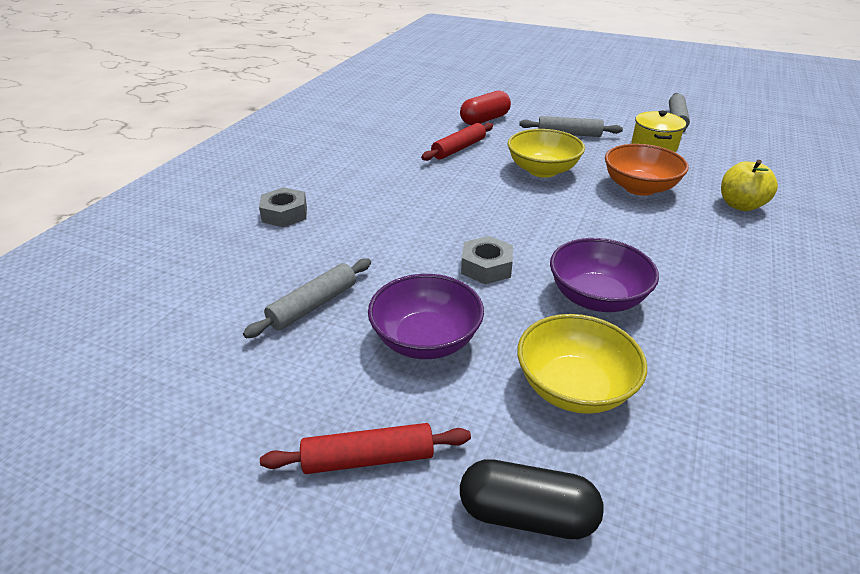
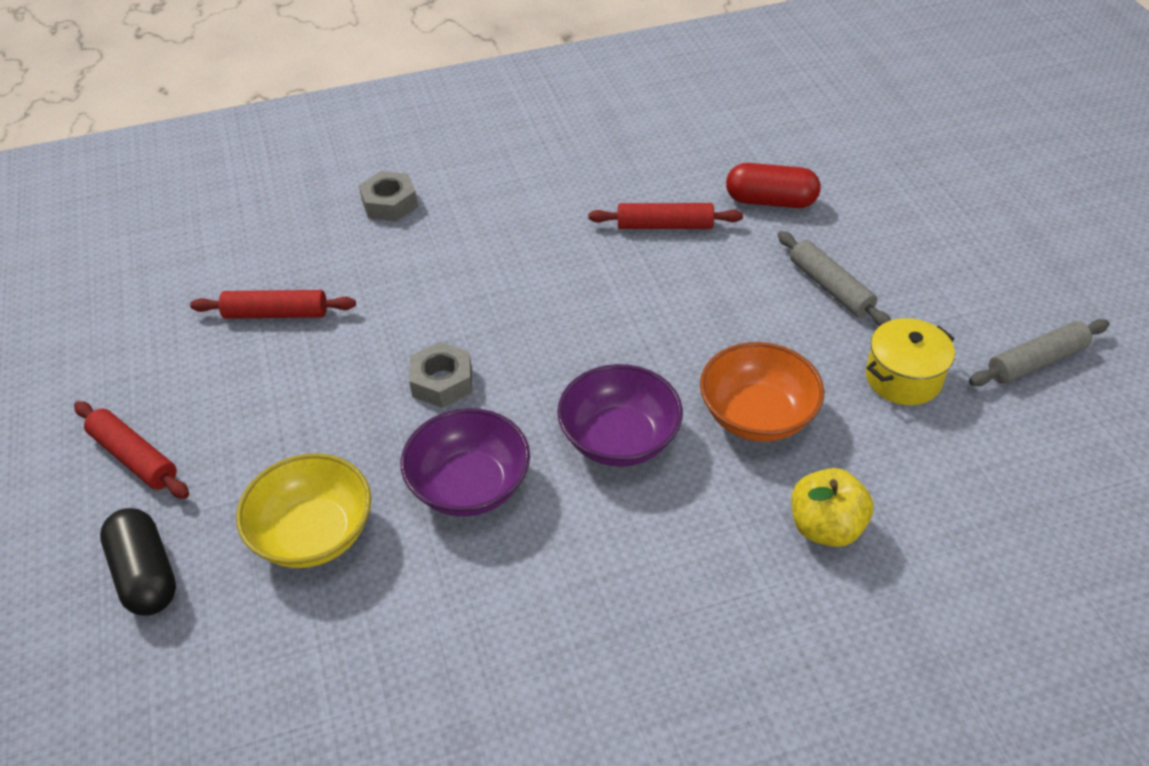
camera: 50 degrees right, 10 degrees up
grey rolling pin [243,258,371,338] -> red rolling pin [190,290,356,319]
purple bowl [368,274,484,359] -> purple bowl moved to [557,364,683,467]
yellow bowl [508,129,585,178] -> none

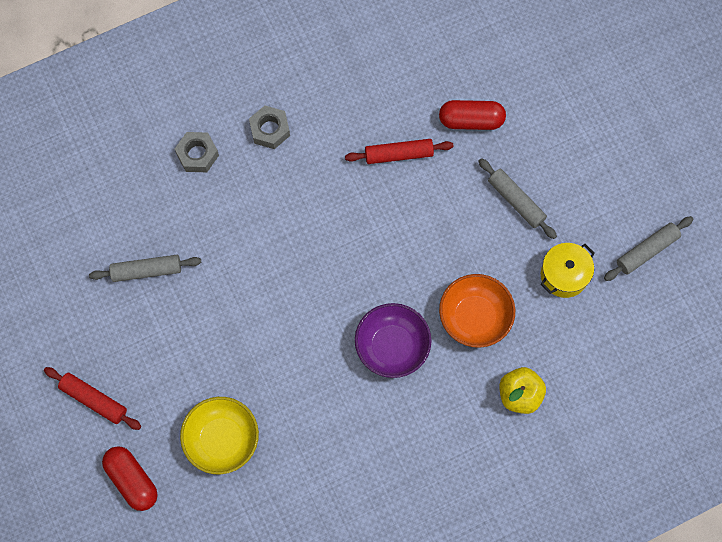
camera: 10 degrees left, 25 degrees up
black capsule [100,508,176,616] -> red capsule [102,446,158,511]
red rolling pin [190,290,356,319] -> grey rolling pin [89,255,201,282]
purple bowl [401,408,530,517] -> none
grey nut [409,342,472,408] -> grey nut moved to [249,105,290,149]

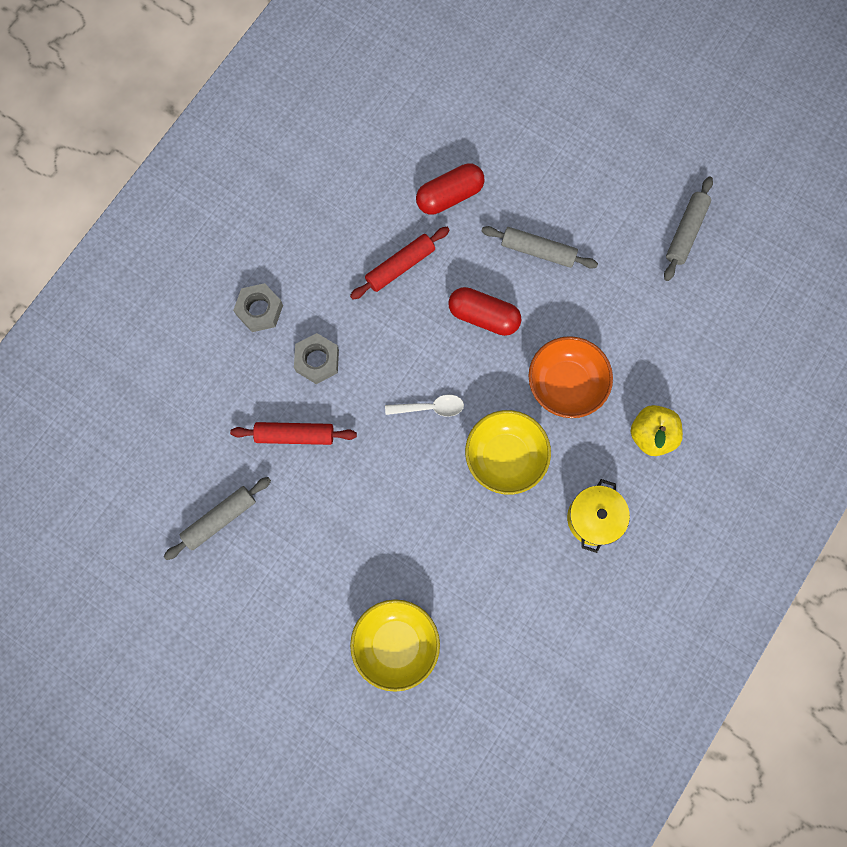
camera: 30 degrees left, 5 degrees up
red rolling pin [44,367,141,430] -> red rolling pin moved to [230,422,357,445]
red capsule [102,446,158,511] -> red capsule moved to [448,287,521,336]
grey nut [175,132,219,172] -> grey nut moved to [294,333,339,384]
purple bowl [355,303,432,378] -> yellow bowl [465,410,551,495]
yellow pot [541,243,595,298] -> yellow pot moved to [567,479,630,553]
none -> white spoon [385,395,464,417]

